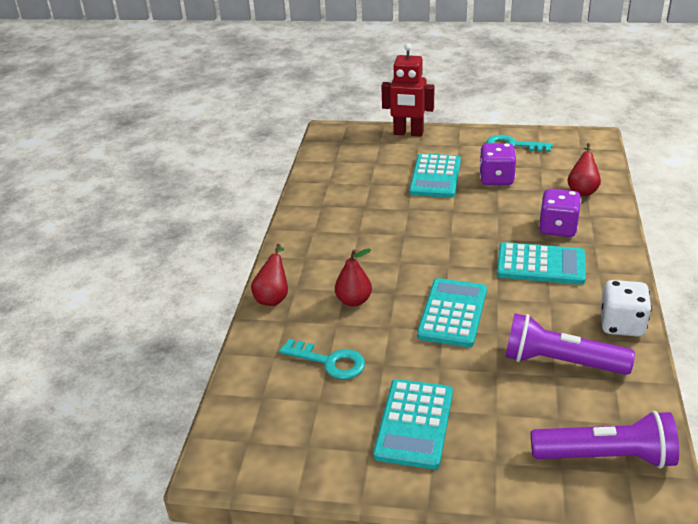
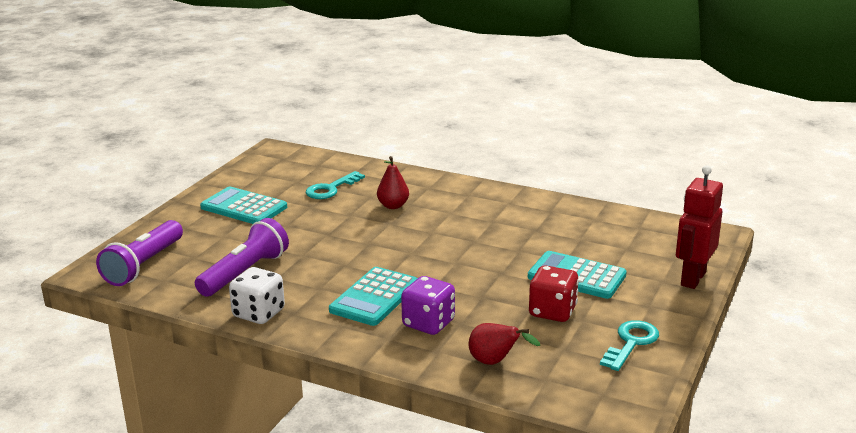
camera: 105 degrees right, 10 degrees down
red pear [251,244,288,306] -> none
turquoise calculator [417,278,487,347] -> none
purple dice [479,143,516,185] -> red dice [529,265,579,322]

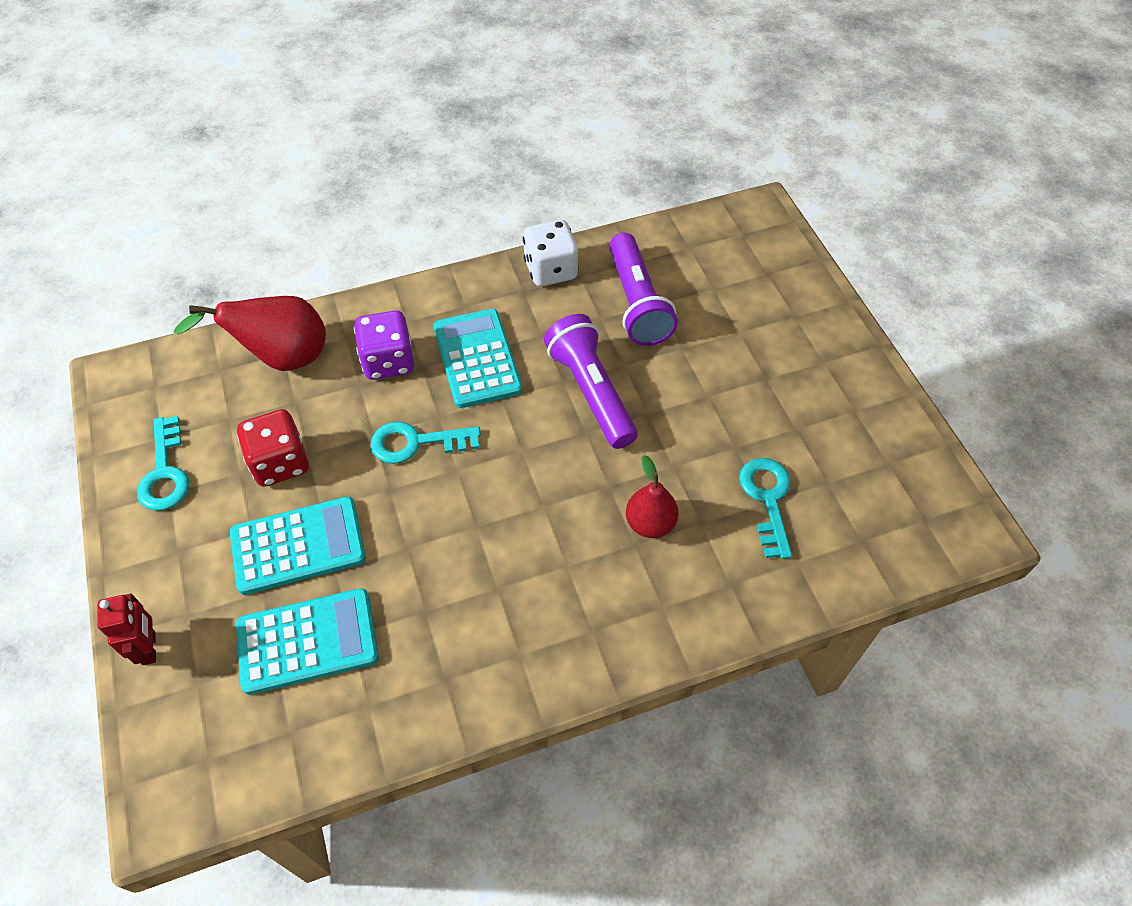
camera: 135 degrees right, 30 degrees up
purple flashlight [96,220,183,286] -> purple flashlight moved to [544,314,638,449]
turquoise calculator [200,187,287,224] -> turquoise calculator moved to [236,588,379,695]
red pear [468,323,540,365] -> red pear [174,296,326,371], size x1.60
red robot [676,165,723,289] -> red robot [97,594,156,665], size x0.60
none -> turquoise key [370,421,481,464]

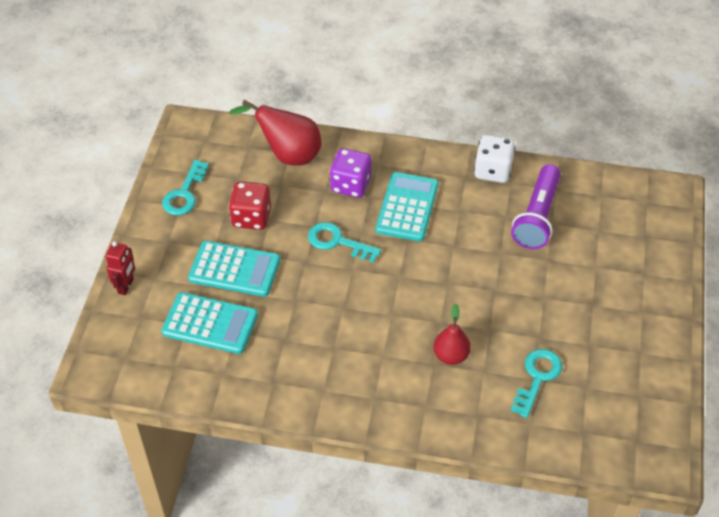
camera: 30 degrees right, 5 degrees down
purple flashlight [544,314,638,449] -> none

